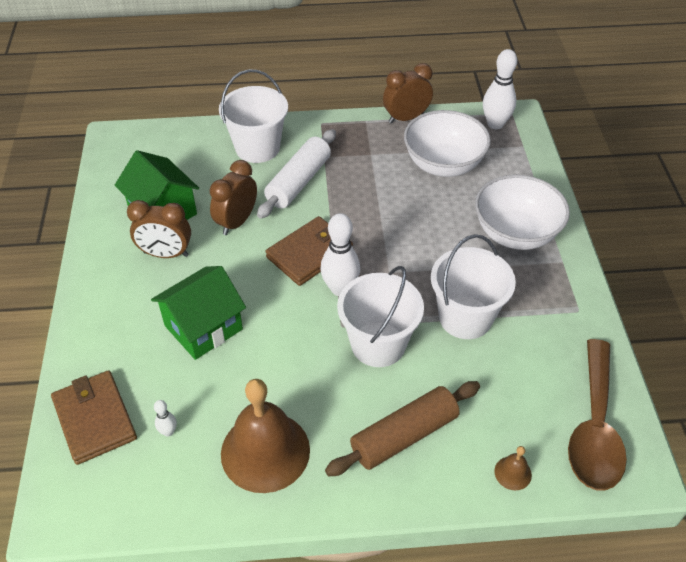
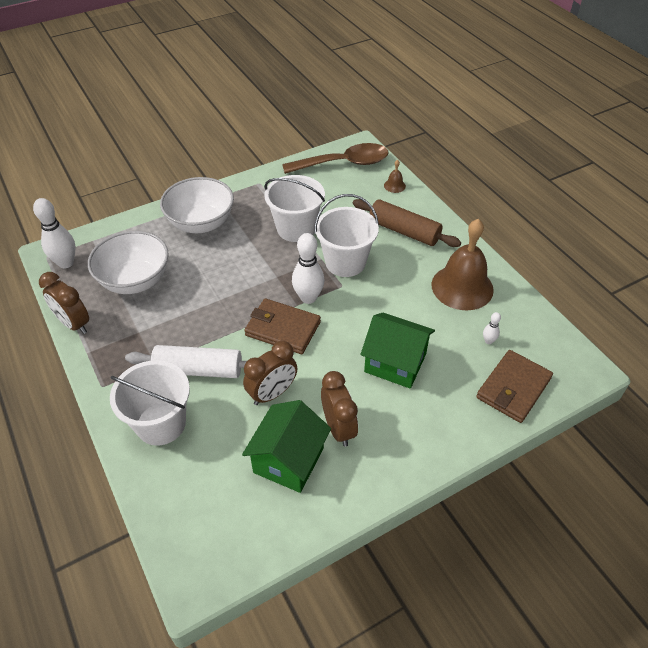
camera: 115 degrees left, 0 degrees up
brown clock [210,160,257,235] -> brown clock turned 45 degrees counterclockwise [243,341,297,405]

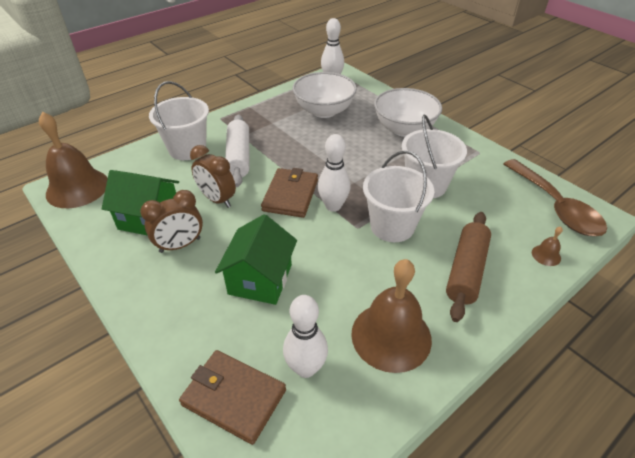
camera: 80 degrees right, 5 degrees down
brown clock [39,272,89,334] -> none
white bowling pin [483,312,501,344] -> white bowling pin [283,295,328,378], size x2.11
none -> brown bell [39,112,108,208]

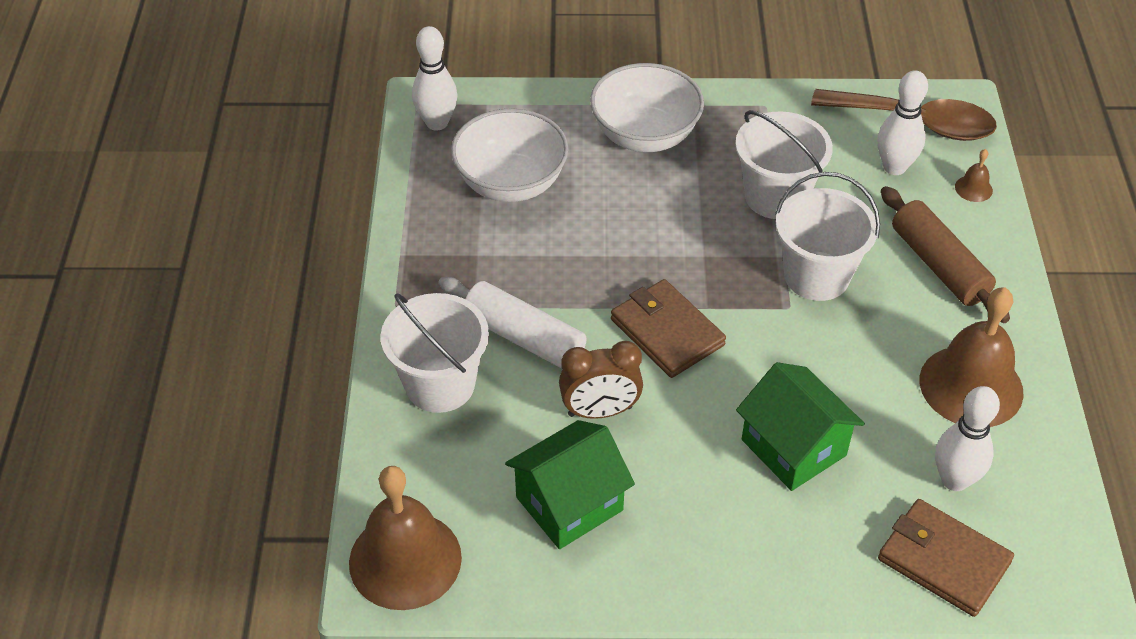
camera: 50 degrees left, 5 degrees up
brown clock [140,190,203,253] -> none
brown wallet [179,350,286,445] -> brown wallet turned 60 degrees clockwise [878,499,1014,617]
white bowling pin [318,134,351,212] -> white bowling pin moved to [877,71,928,175]

